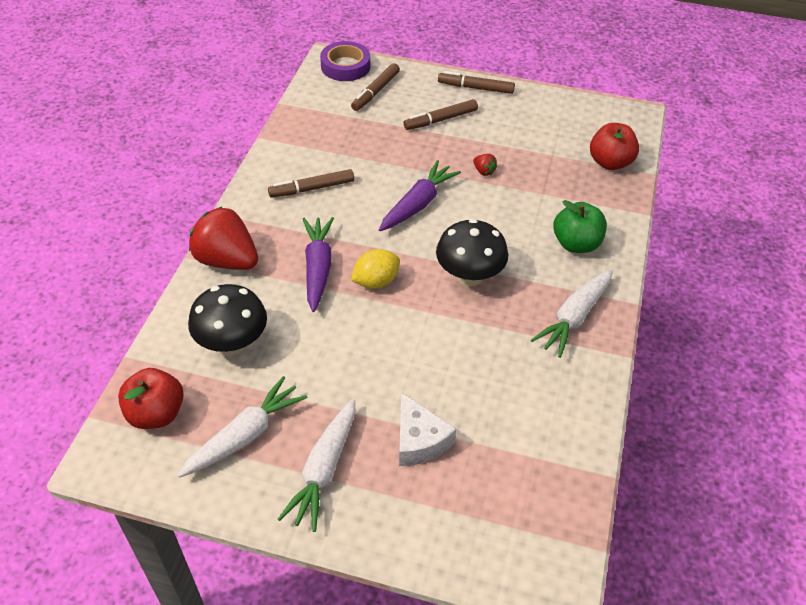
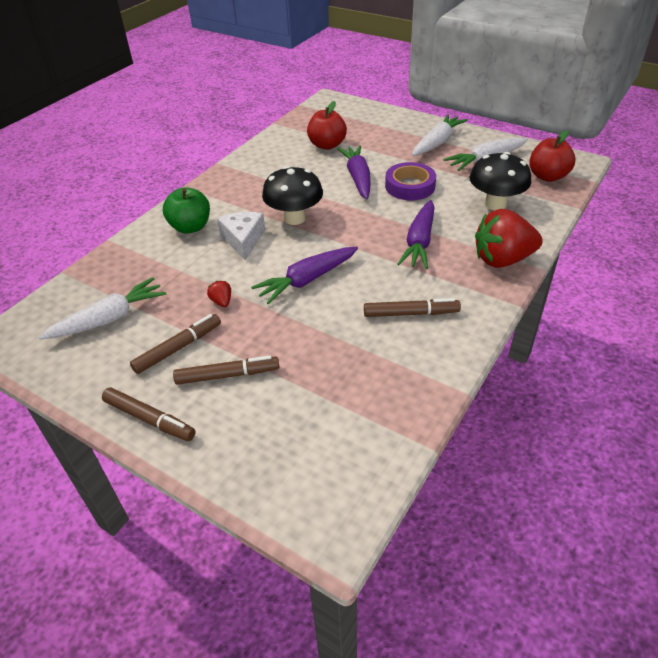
camera: 160 degrees left, 5 degrees down
red strawberry [189,206,258,270] -> red strawberry turned 120 degrees clockwise [475,209,543,268]
purple tape [320,41,370,81] -> purple tape moved to [385,162,436,200]
brown marker [351,63,400,111] -> brown marker moved to [130,314,221,374]
yellow lemon [351,249,400,289] -> none
white cheese [399,392,456,466] -> white cheese moved to [217,212,265,260]
white carrot [531,269,613,358] -> white carrot moved to [38,277,166,340]
red apple [590,123,639,170] -> red apple moved to [307,101,347,150]
none -> purple carrot [337,145,371,199]

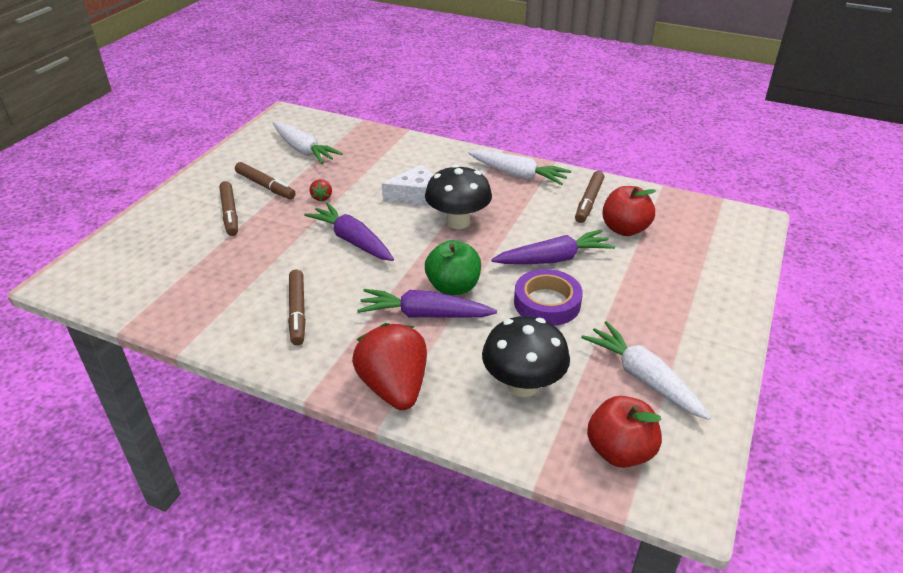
camera: 80 degrees right, 5 degrees down
brown marker [102,387,196,441] -> brown marker moved to [575,171,604,223]
green apple [163,187,210,234] -> green apple moved to [425,240,481,295]
red strawberry [207,281,231,307] -> red strawberry turned 120 degrees clockwise [310,179,332,201]
white carrot [412,114,468,156] -> white carrot moved to [468,150,571,185]

